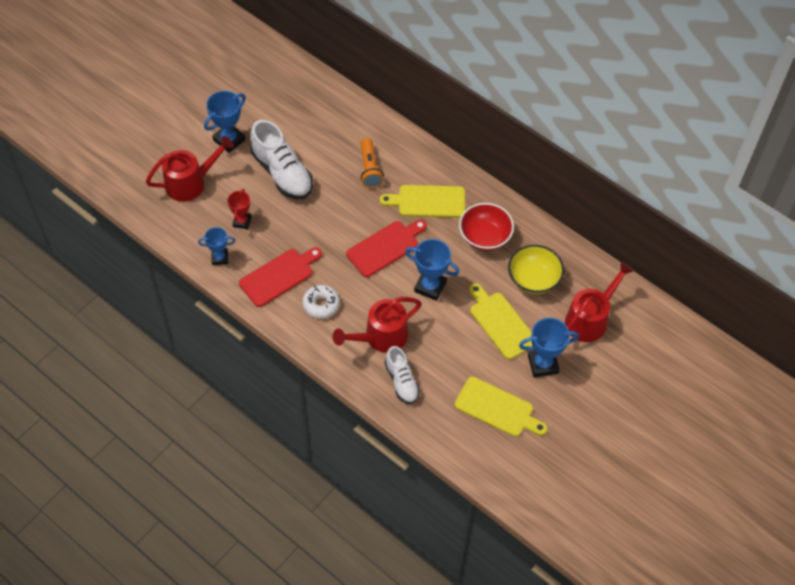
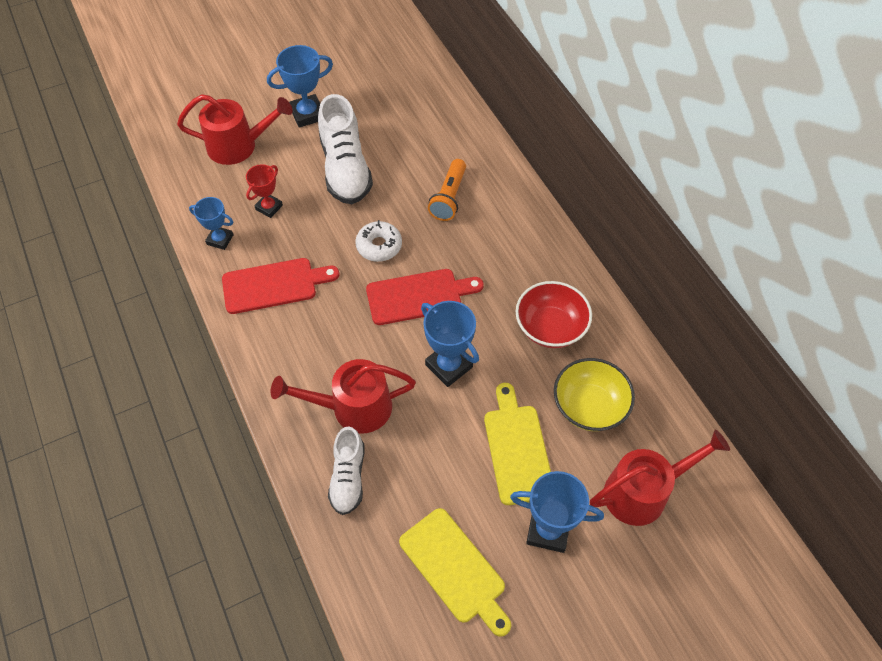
camera: 25 degrees right, 0 degrees up
white donut [303,285,340,318] -> white donut moved to [356,220,402,262]
yellow cutting board [379,185,465,218] -> none

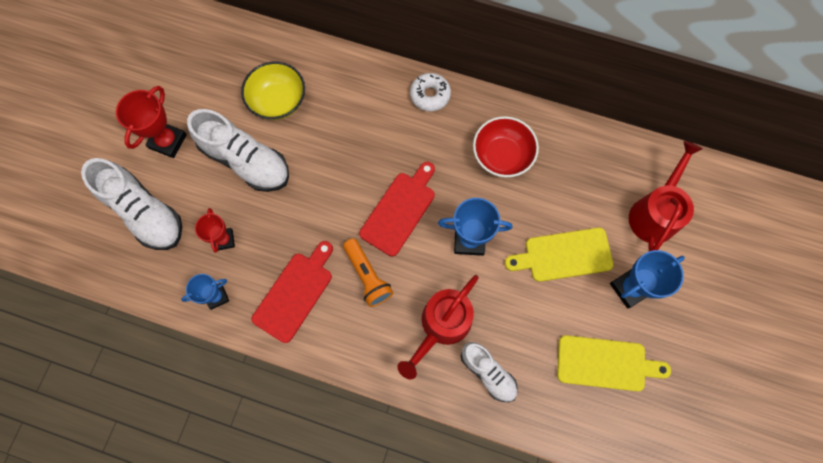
camera: 45 degrees left, 15 degrees up
red watering can [177,94,293,165] -> white shoe [81,158,182,250]
blue trophy [267,45,333,128] -> red trophy [116,86,187,158]
white donut [356,220,402,262] -> white donut moved to [410,73,451,111]
orange flashlight [428,159,466,221] -> orange flashlight moved to [343,238,393,307]
yellow cutting board [484,383,551,505] -> yellow cutting board turned 45 degrees counterclockwise [505,228,614,282]
yellow bowl [554,358,635,431] -> yellow bowl moved to [241,62,305,120]

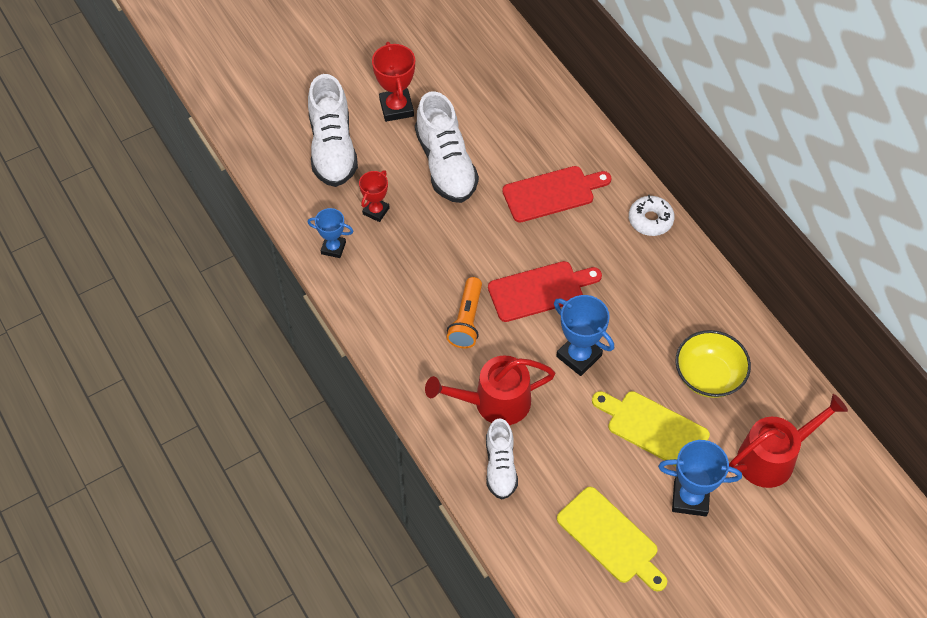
camera: 40 degrees right, 15 degrees down
red trophy [116,86,187,158] -> red trophy turned 75 degrees counterclockwise [372,42,415,122]
yellow bowl [241,62,305,120] -> yellow bowl moved to [675,330,751,398]
red cutting board [252,241,333,343] -> red cutting board moved to [502,166,612,223]
red bowl [473,116,539,177] -> none

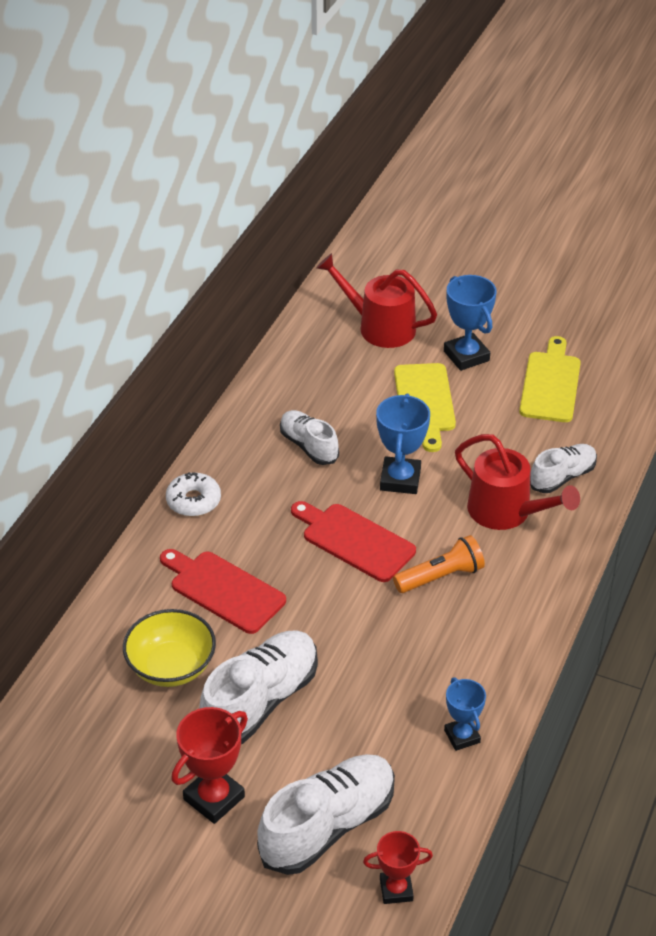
camera: 125 degrees left, 15 degrees down
red trophy [359,170,390,222] -> red trophy moved to [363,831,433,904]
yellow bowl [675,330,751,398] -> yellow bowl moved to [123,609,216,687]
none -> white shoe [280,410,339,465]

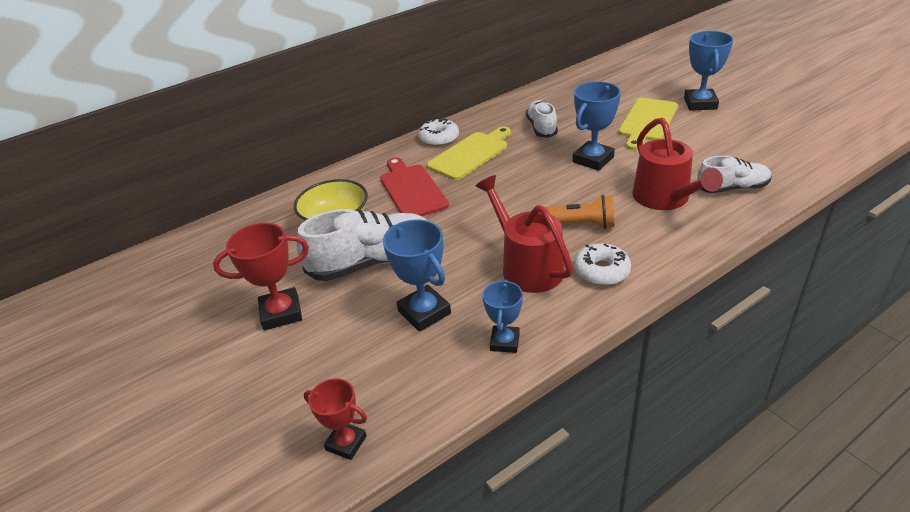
camera: 35 degrees right, 5 degrees down
white shoe [257,754,395,875] -> none
red cutting board [291,501,416,582] -> none
red watering can [316,253,437,348] -> red watering can moved to [475,175,573,293]
yellow cutting board [519,336,581,422] -> yellow cutting board moved to [427,127,511,180]
none -> blue trophy [383,219,451,332]
none -> white donut [574,243,631,286]

